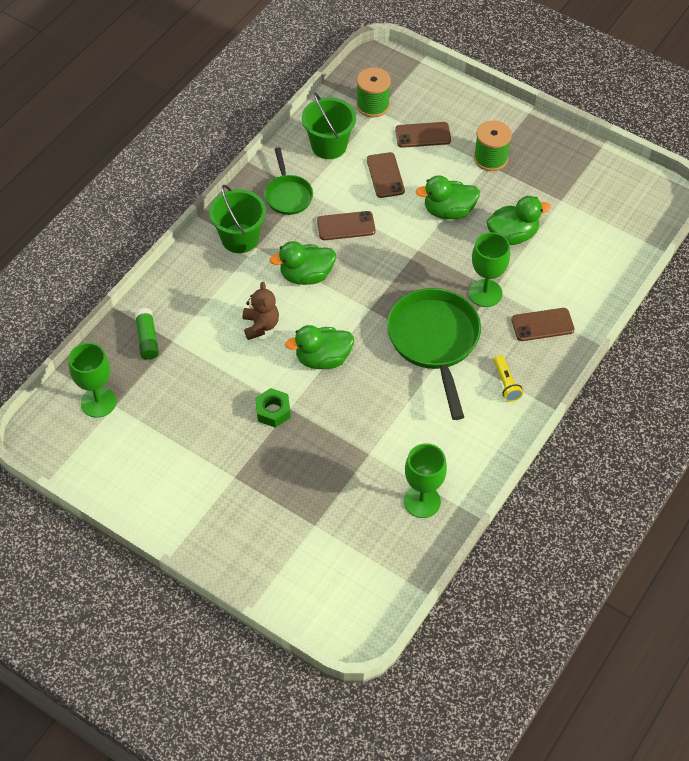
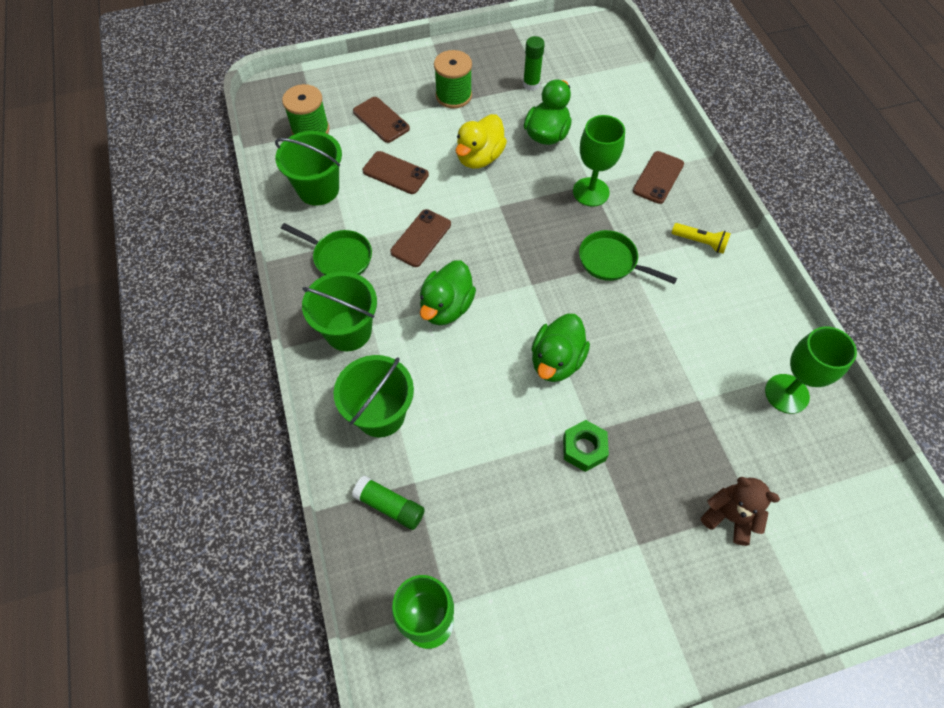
camera: 50 degrees left, 5 degrees up
brown teddy bear [243,282,279,340] -> brown teddy bear moved to [701,477,780,546]
green pan [387,288,481,420] -> green pan [579,230,677,284], size x0.55
brown phone [395,122,451,148] -> brown phone turned 75 degrees counterclockwise [353,97,410,143]
green duck [416,176,480,219] -> yellow duck [455,114,507,169]
none -> green bucket [333,355,414,437]
none -> green glue stick [523,36,545,91]

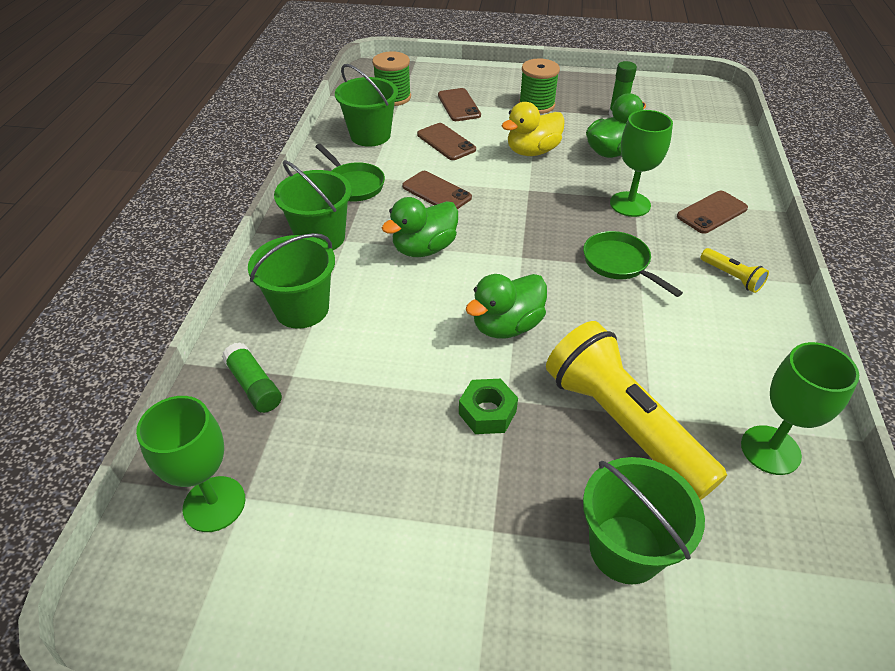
camera: 25 degrees right, 15 degrees down
brown phone [390,209,451,267] -> brown phone turned 75 degrees clockwise [402,171,472,209]
brown teddy bear [701,477,780,546] -> green bucket [583,457,705,584]
none -> yellow flashlight [546,321,727,500]

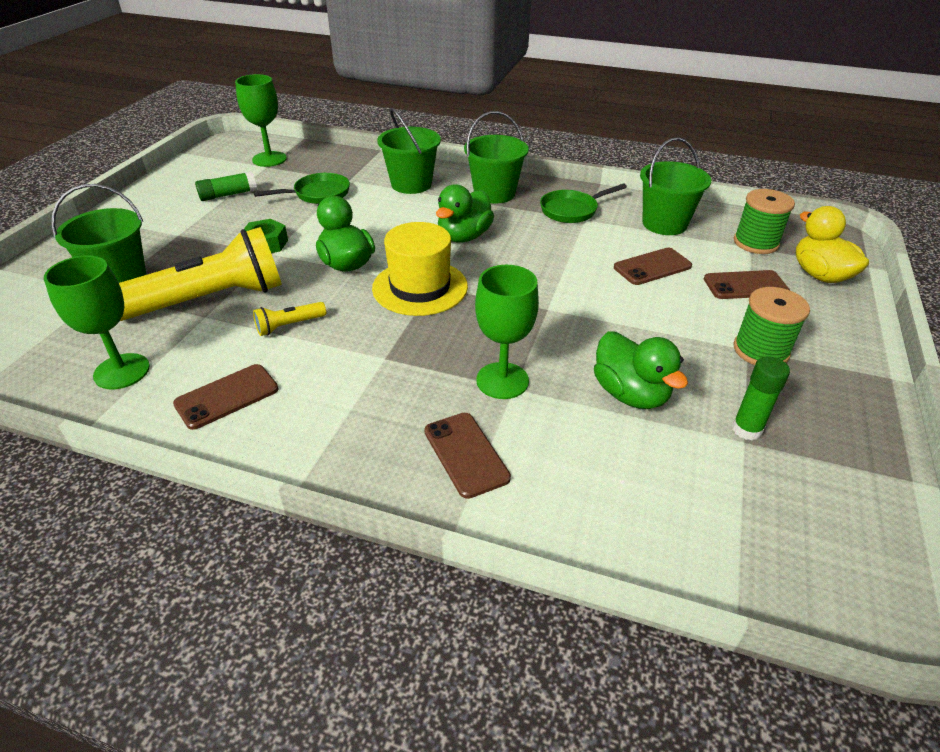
camera: 100 degrees right, 5 degrees down
green glue stick [222,342,282,413] -> green glue stick moved to [195,171,257,201]
green duck [382,197,458,257] -> green duck turned 120 degrees counterclockwise [436,184,494,243]
brown phone [402,171,472,209] -> brown phone moved to [173,364,279,430]
yellow duck [502,102,565,156] -> yellow duck moved to [796,206,869,283]
green pan [583,231,683,297] -> green pan moved to [254,173,350,204]
yellow flashlight [701,248,769,293] -> yellow flashlight moved to [253,302,326,336]
none -> yellow hat [372,222,468,316]

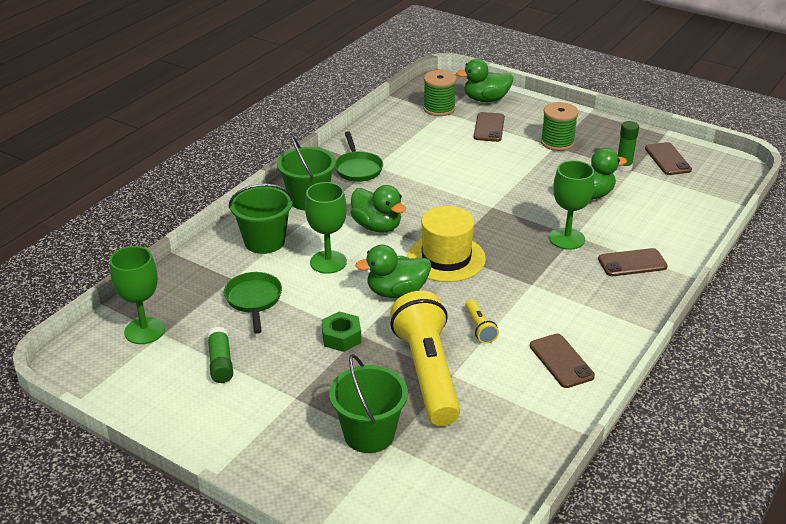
camera: 75 degrees left, 5 degrees down
green goblet [44,256,150,389] -> green goblet moved to [305,182,347,274]
brown phone [614,248,692,285] -> brown phone moved to [645,142,692,175]
green bucket [640,137,711,235] -> none
yellow duck [796,206,869,283] -> green duck [456,59,513,102]

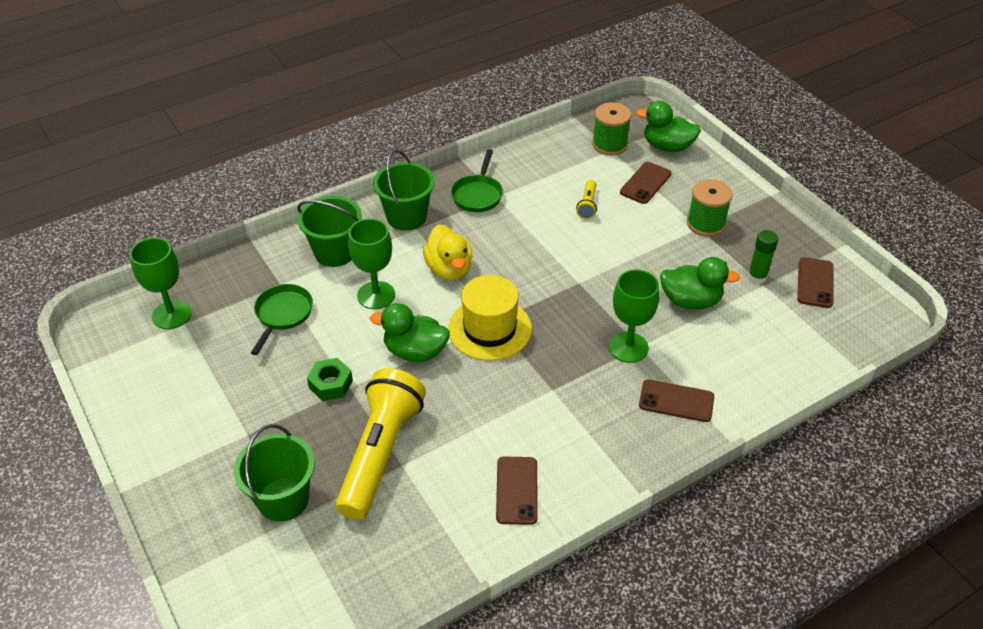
camera: 25 degrees right, 10 degrees up
green glue stick [207,326,233,383] -> none
green duck [351,185,406,233] -> yellow duck [423,225,473,281]
yellow flashlight [465,299,499,343] -> yellow flashlight moved to [576,180,597,219]

